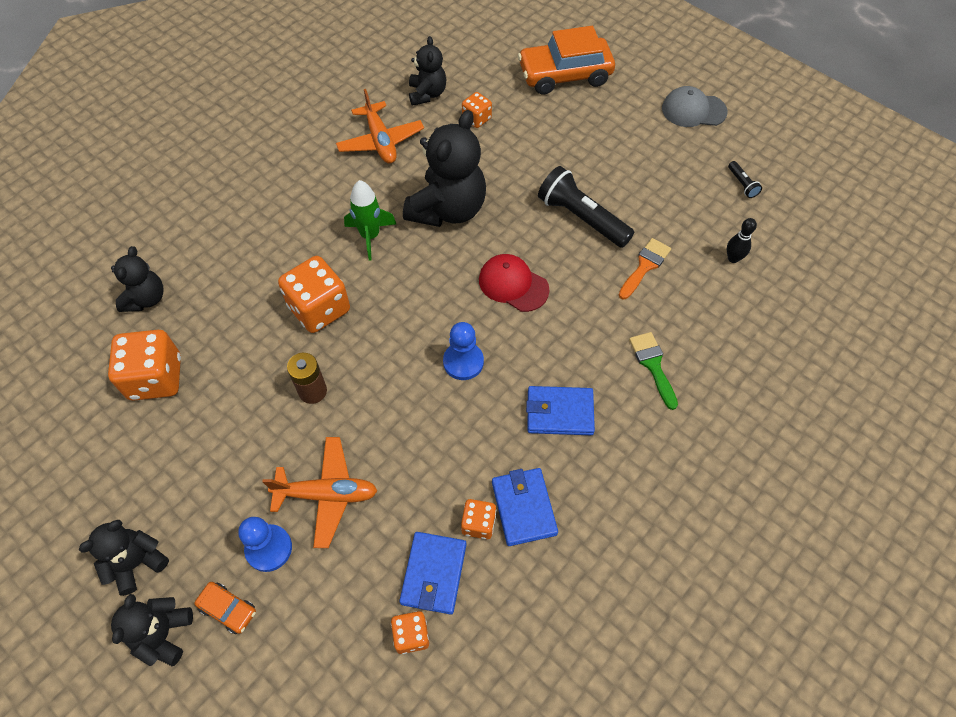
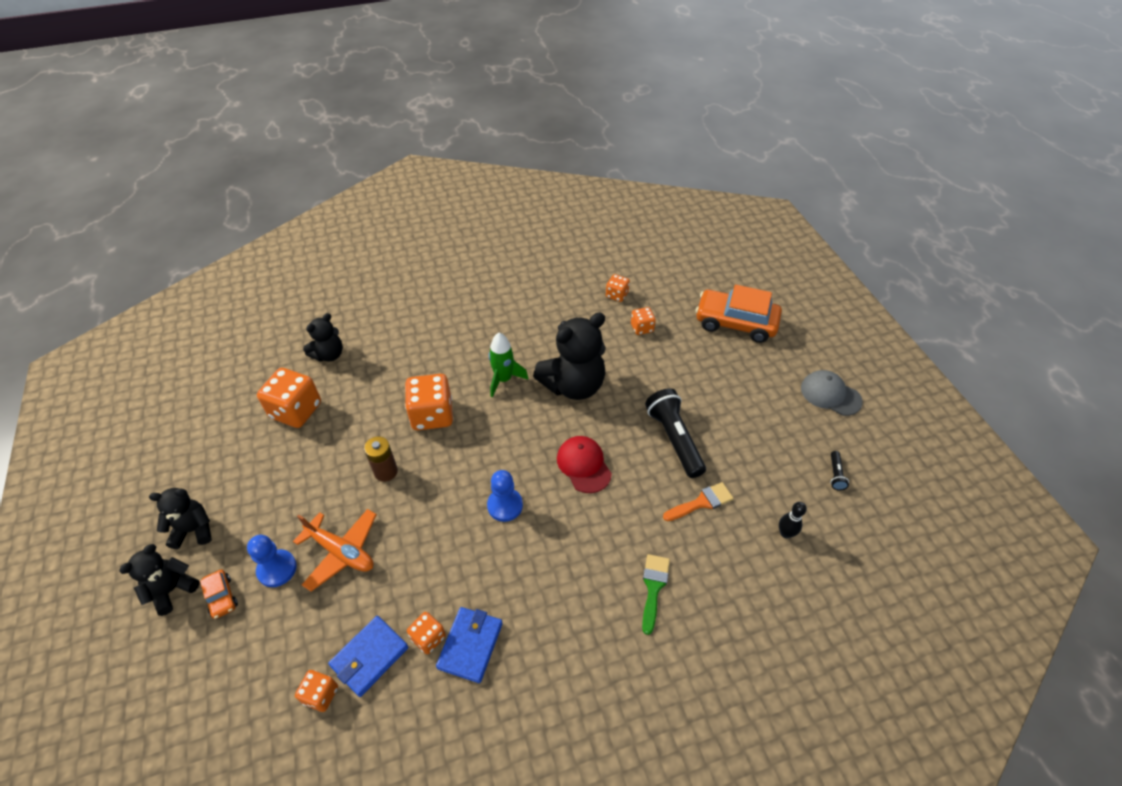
camera: 30 degrees right, 10 degrees down
orange plane [336,89,424,164] -> none
black teddy bear [409,36,447,106] -> orange dice [606,274,630,302]
blue wallet [526,386,595,435] -> none

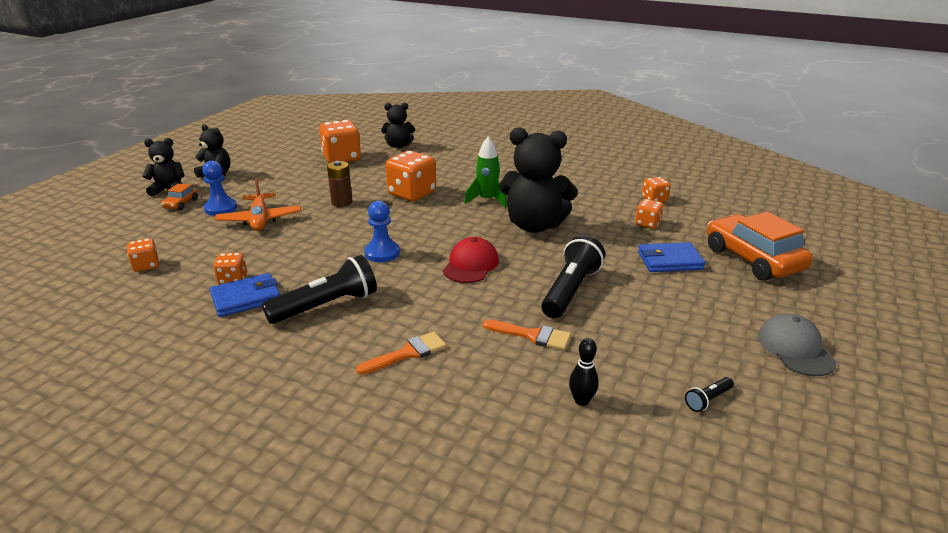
camera: 45 degrees right, 20 degrees down
blue wallet [328,616,408,697] -> blue wallet moved to [638,242,705,272]
green brush [642,554,670,635] -> orange brush [356,331,447,375]
none -> black flashlight [262,255,377,324]

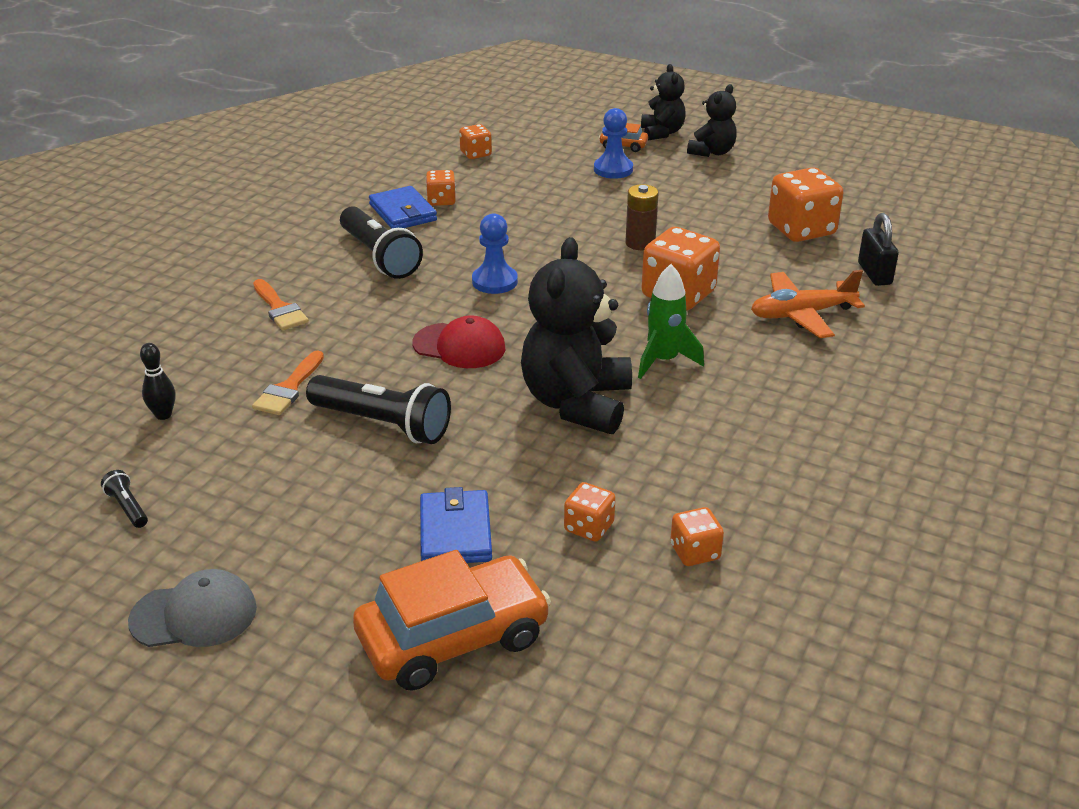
camera: 90 degrees right, 5 degrees up
orange plane [215,178,301,231] -> orange plane moved to [751,270,865,338]
black teddy bear [381,103,415,148] -> black padlock [858,213,899,286]

